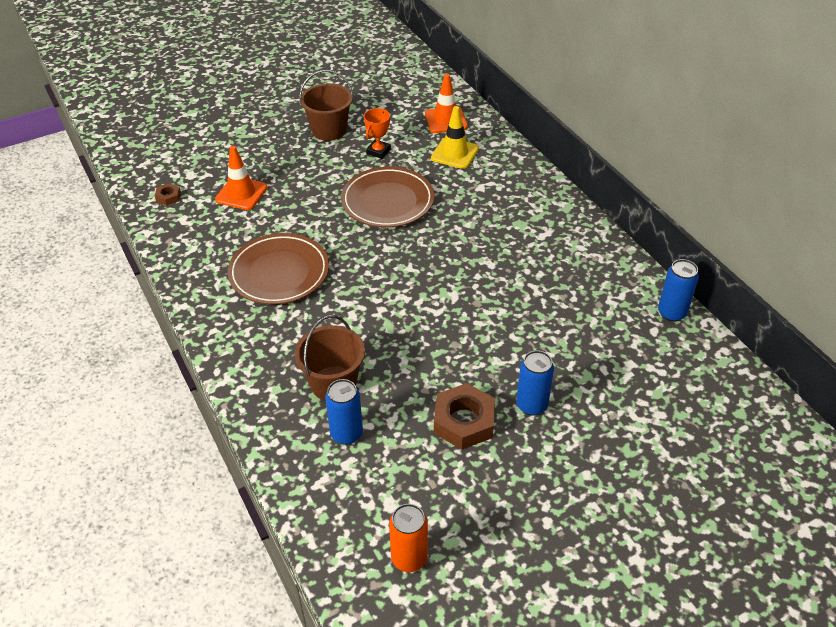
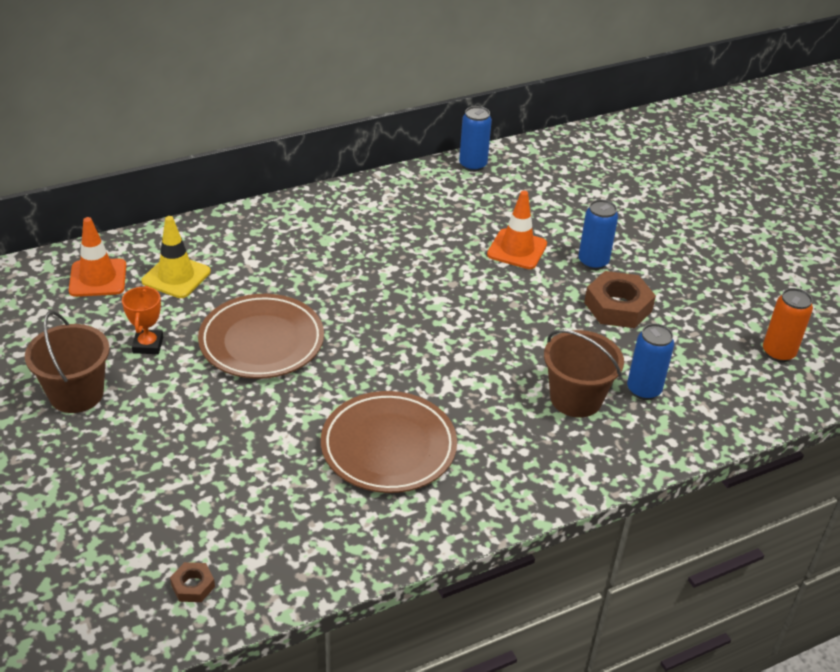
camera: 90 degrees left, 5 degrees down
orange traffic cone [215,146,267,210] -> orange traffic cone moved to [487,191,547,269]
orange trophy [364,108,391,159] -> orange trophy turned 60 degrees clockwise [122,286,163,354]

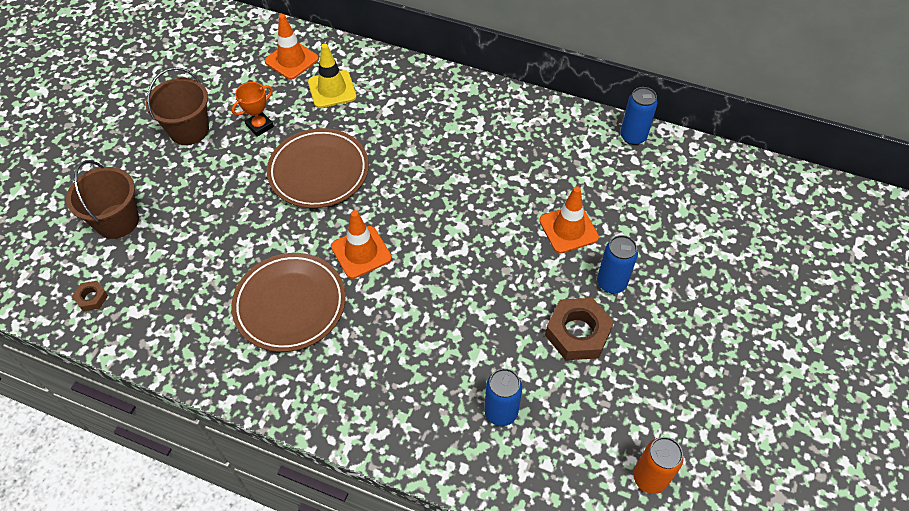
camera: 50 degrees right, 15 degrees up
brown bucket [544,329,624,418] -> brown bucket moved to [66,160,139,239]
none -> orange traffic cone [331,210,392,279]

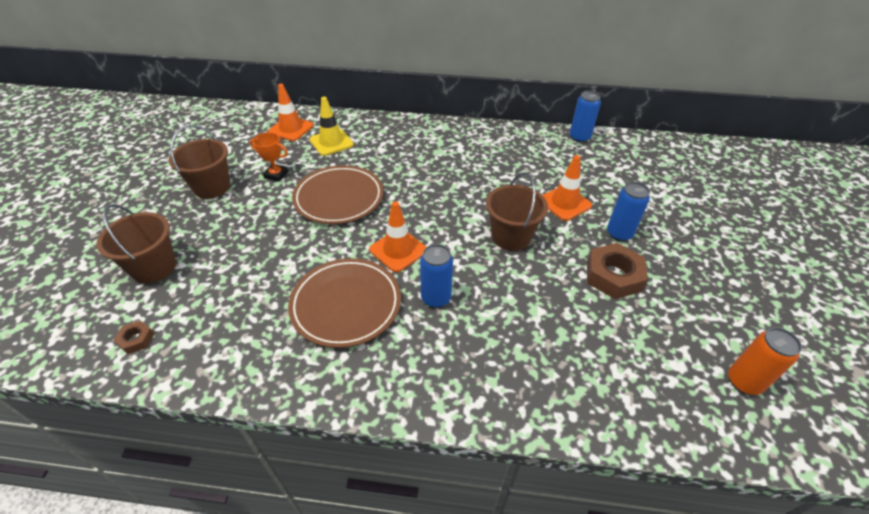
camera: 15 degrees left, 10 degrees down
orange trophy [232,82,274,137] -> orange trophy turned 75 degrees clockwise [250,132,289,182]
blue can [484,368,522,426] -> blue can moved to [420,244,453,308]
none -> brown bucket [486,172,548,251]

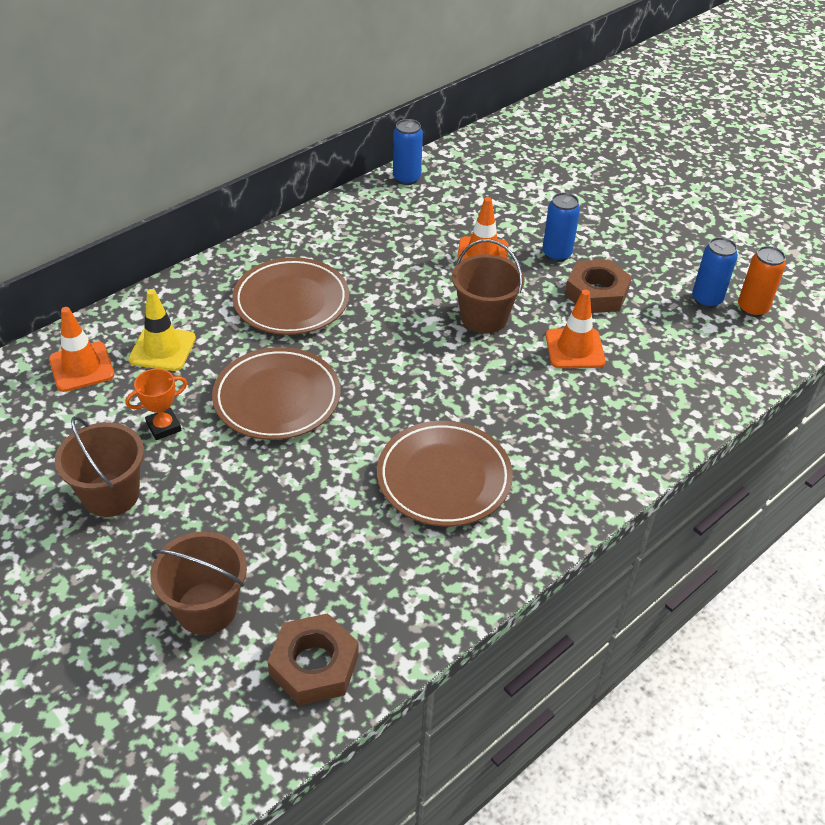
camera: 50 degrees left, 0 degrees up
brown nut [113,321,154,354] -> brown nut [268,613,359,706], size x2.03
orange traffic cone [369,201,426,272] -> orange traffic cone moved to [546,290,606,368]
blue can [420,244,453,308] -> blue can moved to [692,237,738,308]
none -> brown plate [232,257,349,335]

